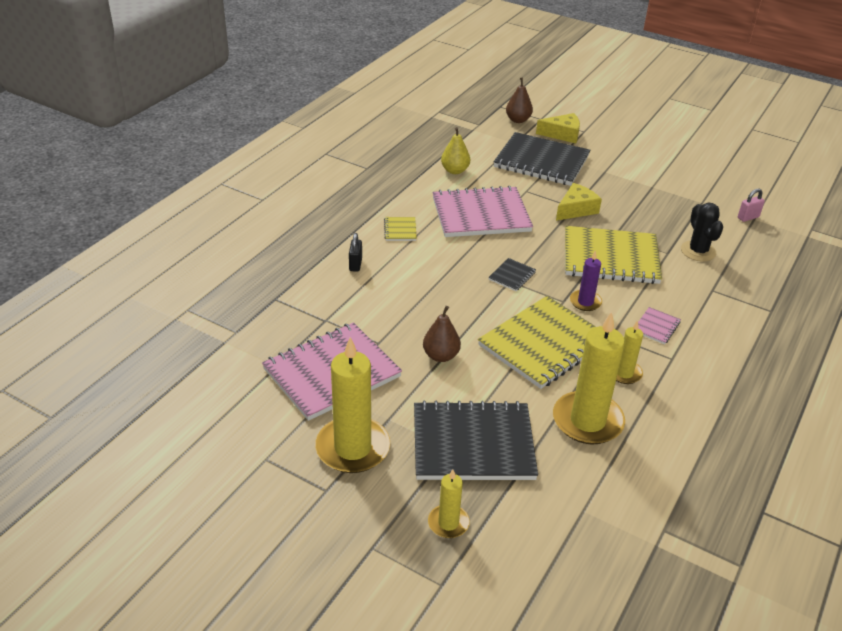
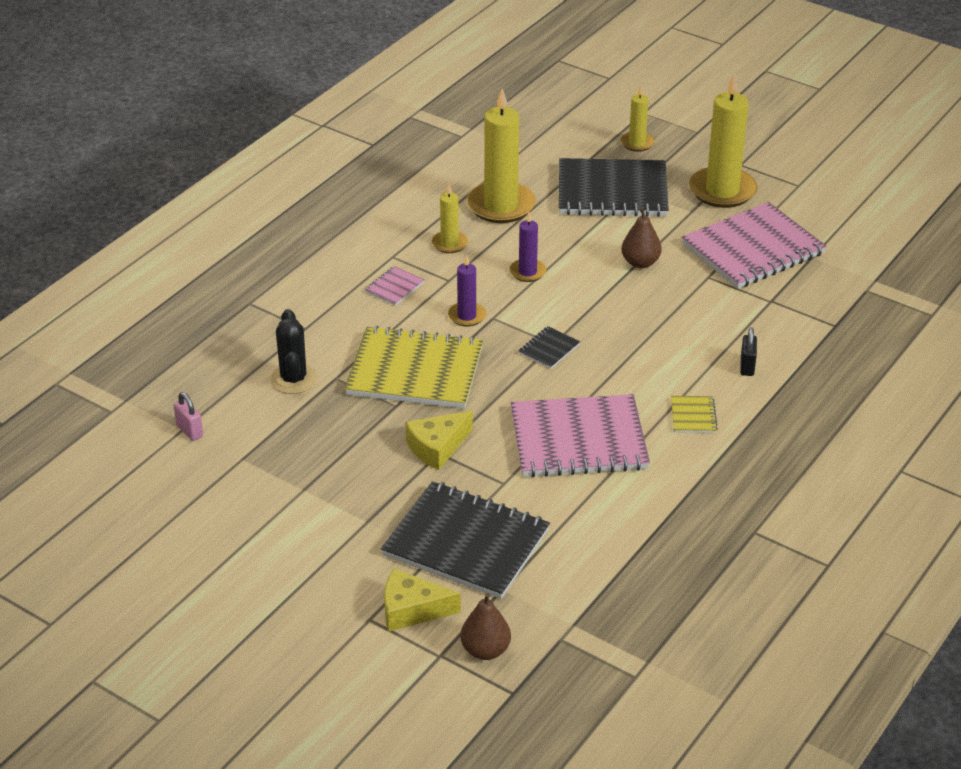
camera: 175 degrees left, 0 degrees up
yellow pear [441,127,470,174] -> none
yellow notebook [478,296,596,389] -> purple candle [509,212,546,282]
pink padlock [738,189,765,222] -> pink padlock turned 75 degrees clockwise [173,392,203,441]

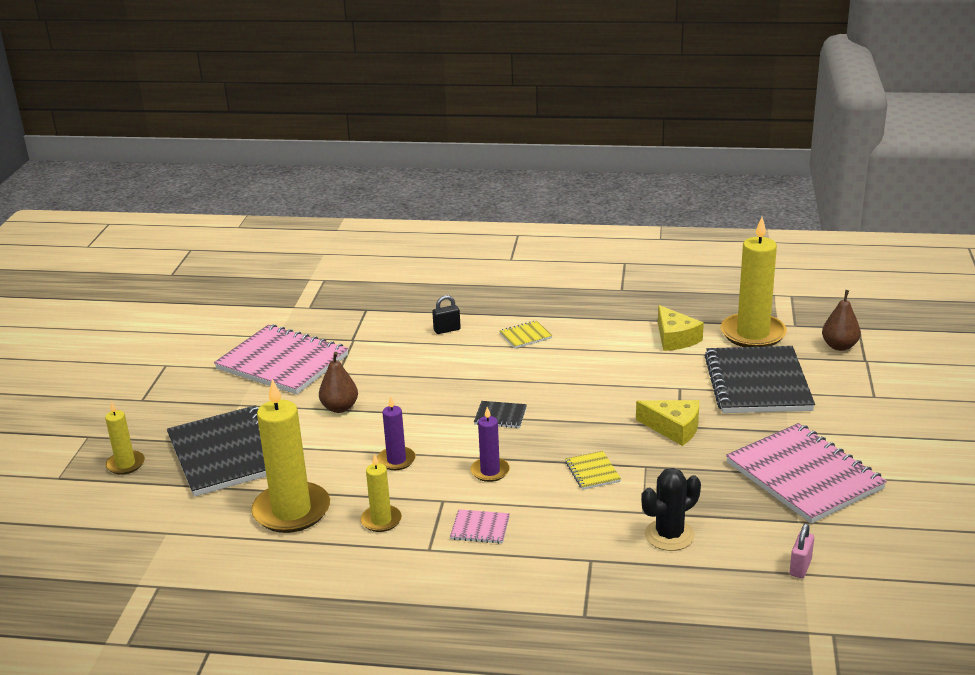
camera: 115 degrees left, 10 degrees down
yellow notebook [345,326,483,409] -> yellow notebook [565,451,621,490], size x0.42
yellow cheese [384,568,461,631] -> yellow cheese moved to [658,305,704,351]
pink notebook [511,394,650,477] -> pink notebook moved to [726,423,887,524]
yellow candle [689,74,757,208] -> yellow candle moved to [721,217,787,347]

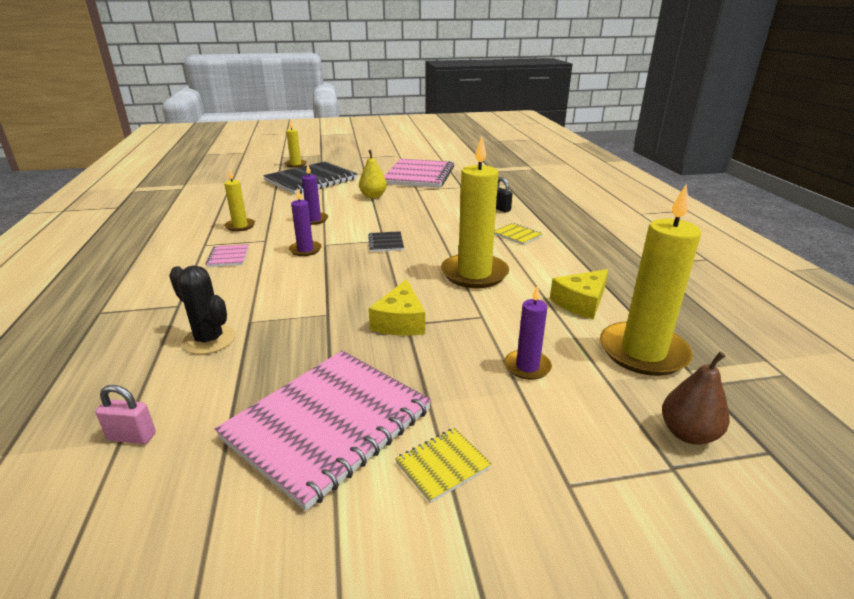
camera: 70 degrees right, 0 degrees up
yellow candle [251,379,330,533] -> yellow candle moved to [441,136,509,288]
brown pear [319,352,358,413] -> yellow pear [359,150,387,198]
yellow notebook [565,451,621,490] -> yellow notebook moved to [395,428,492,503]
black notebook [704,346,815,413] -> purple candle [505,285,552,380]

